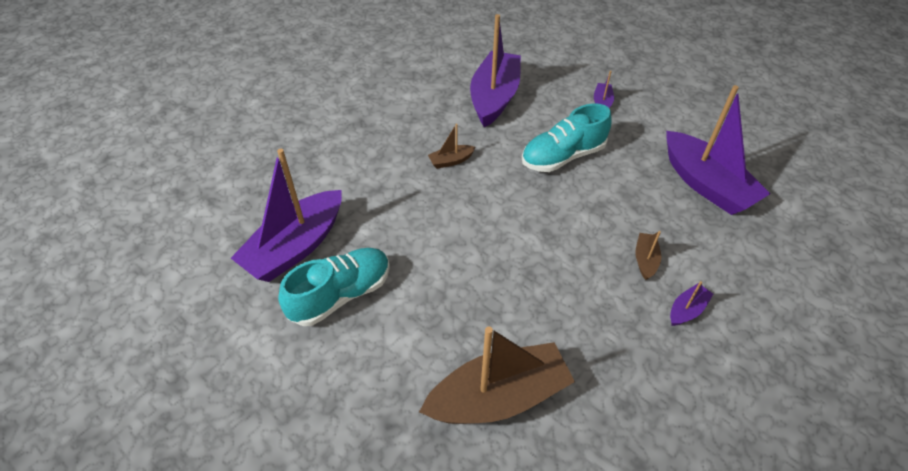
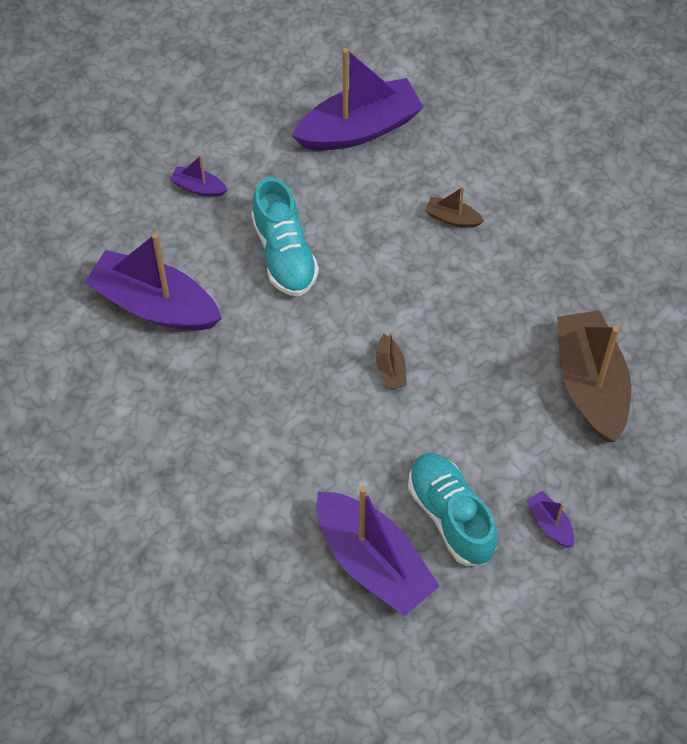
camera: 80 degrees left, 10 degrees up
brown boat [428,124,476,169] -> brown boat moved to [376,332,407,389]
purple boat [670,281,713,326] -> purple boat moved to [526,491,575,547]

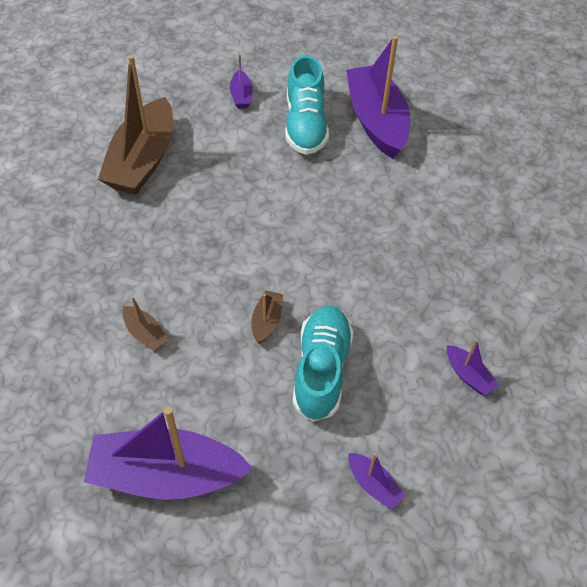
camera: 155 degrees left, 5 degrees down
purple boat [84,233,222,331] -> purple boat [447,339,499,395], size x0.43
brown boat [376,332,407,389] -> brown boat moved to [252,290,283,344]

